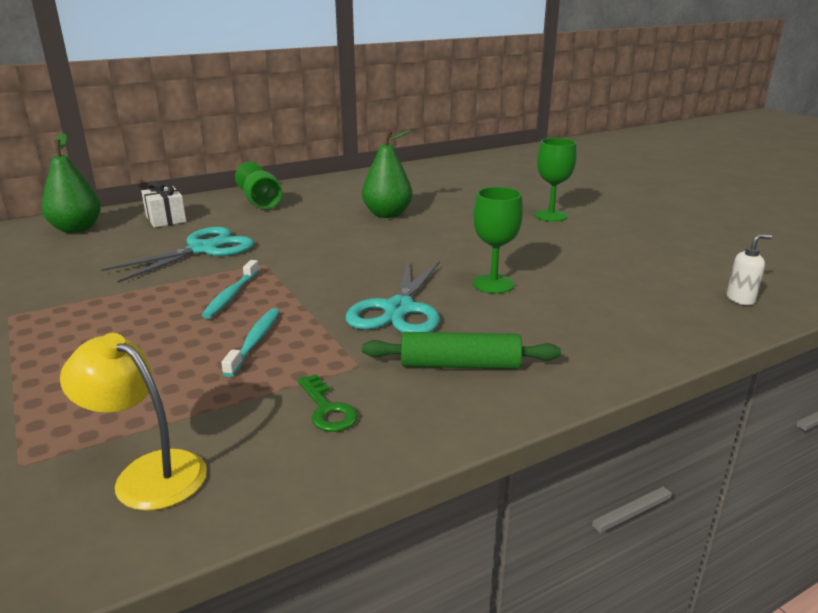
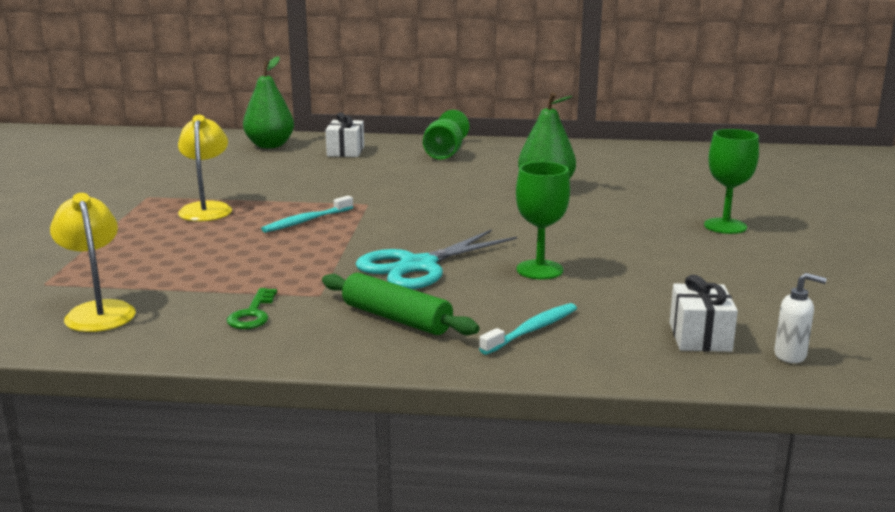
camera: 35 degrees right, 5 degrees down
turquoise scissors [101,227,254,283] -> none
turquoise toothbrush [221,308,280,377] -> turquoise toothbrush moved to [479,303,577,355]
none -> yellow lamp [178,115,232,221]
none -> white gift [670,275,738,352]

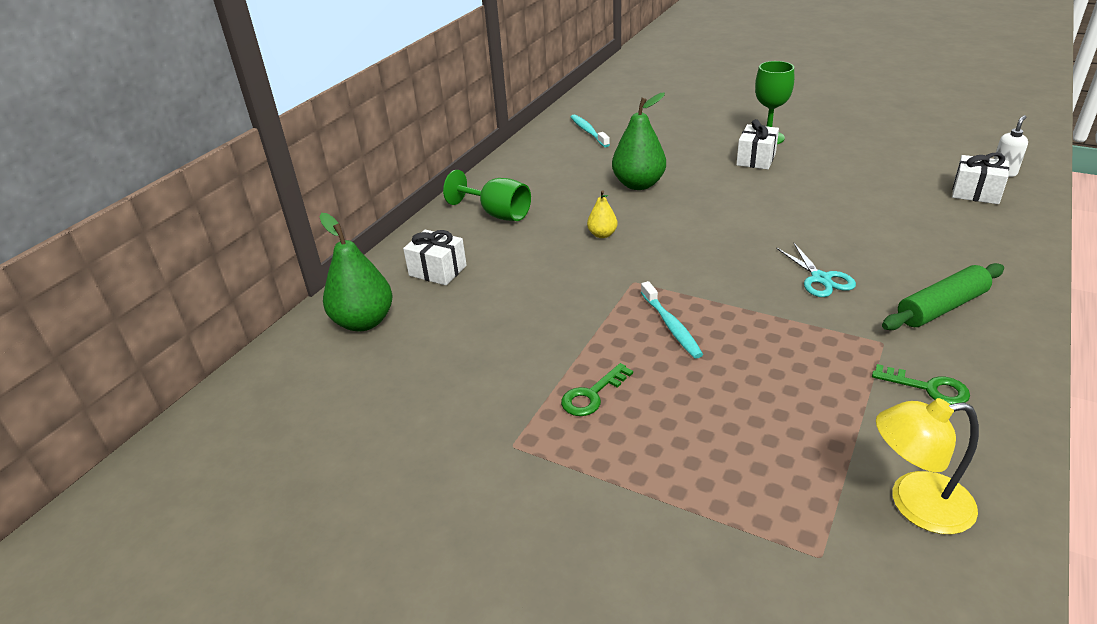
camera: 65 degrees left, 15 degrees up
yellow lamp [178,115,232,221] -> green key [561,363,633,416]
turquoise scissors [356,229,517,289] -> turquoise scissors [776,243,856,297], size x0.58
turquoise toothbrush [479,303,577,355] -> turquoise toothbrush moved to [571,115,610,147]
green goblet [516,162,570,280] -> none
none -> yellow pear [587,190,618,238]
none -> white gift [736,119,779,170]

